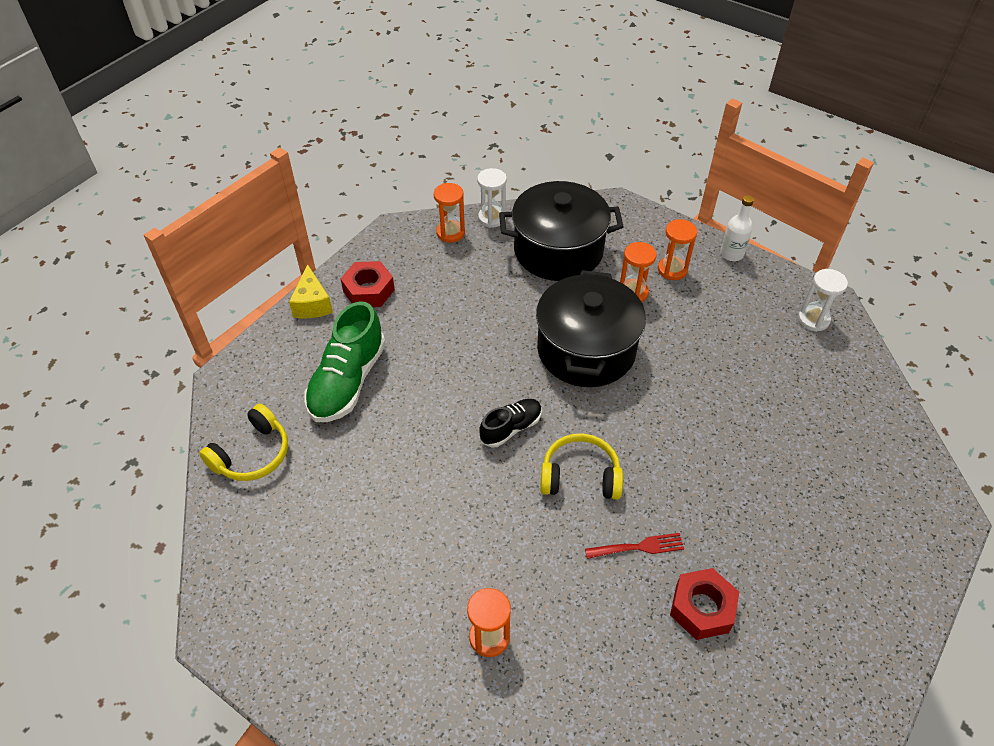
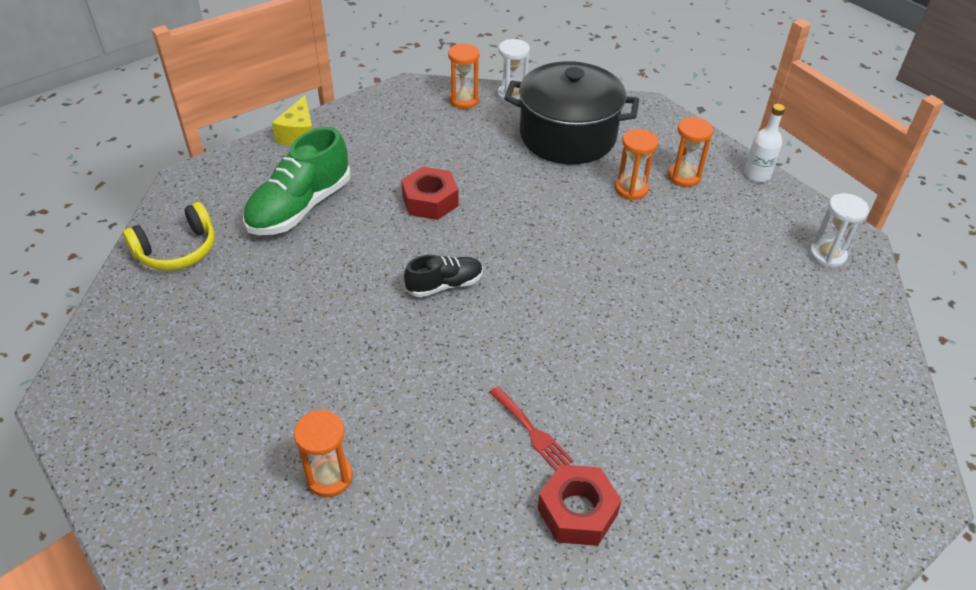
camera: 15 degrees right, 5 degrees down
red nut [341,261,395,307] -> red nut moved to [401,167,459,220]
black pot [536,270,646,387] -> none
yellow headphones [540,433,623,500] -> none
red fork [585,533,684,559] -> red fork turned 45 degrees clockwise [489,386,574,471]

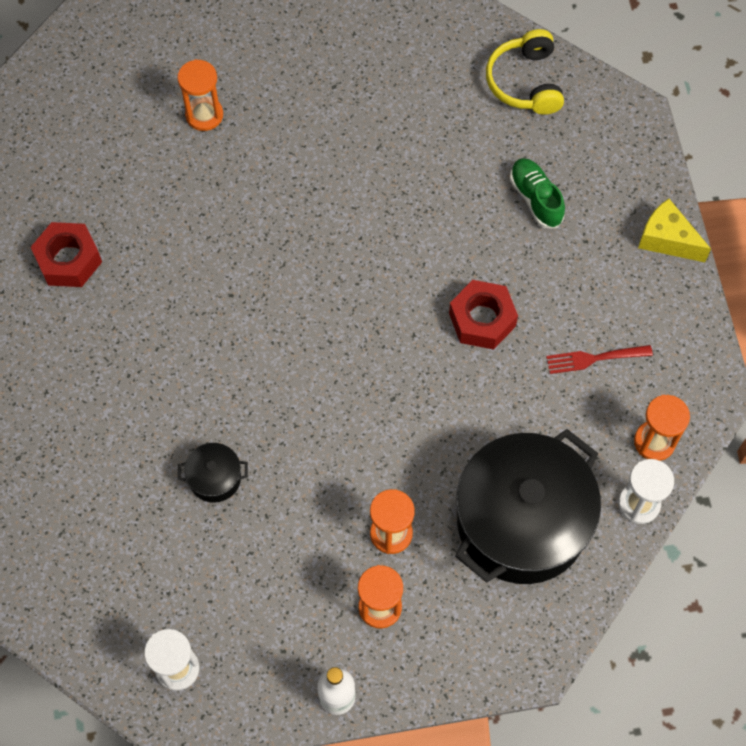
camera: 120 degrees right, 20 degrees up
green shoe [243,127,351,235] -> green shoe [510,158,565,228], size x0.56
black shoe [404,255,483,297] -> none
red fork [489,386,574,471] -> red fork moved to [546,345,653,374]
none -> black pot [178,443,248,503]

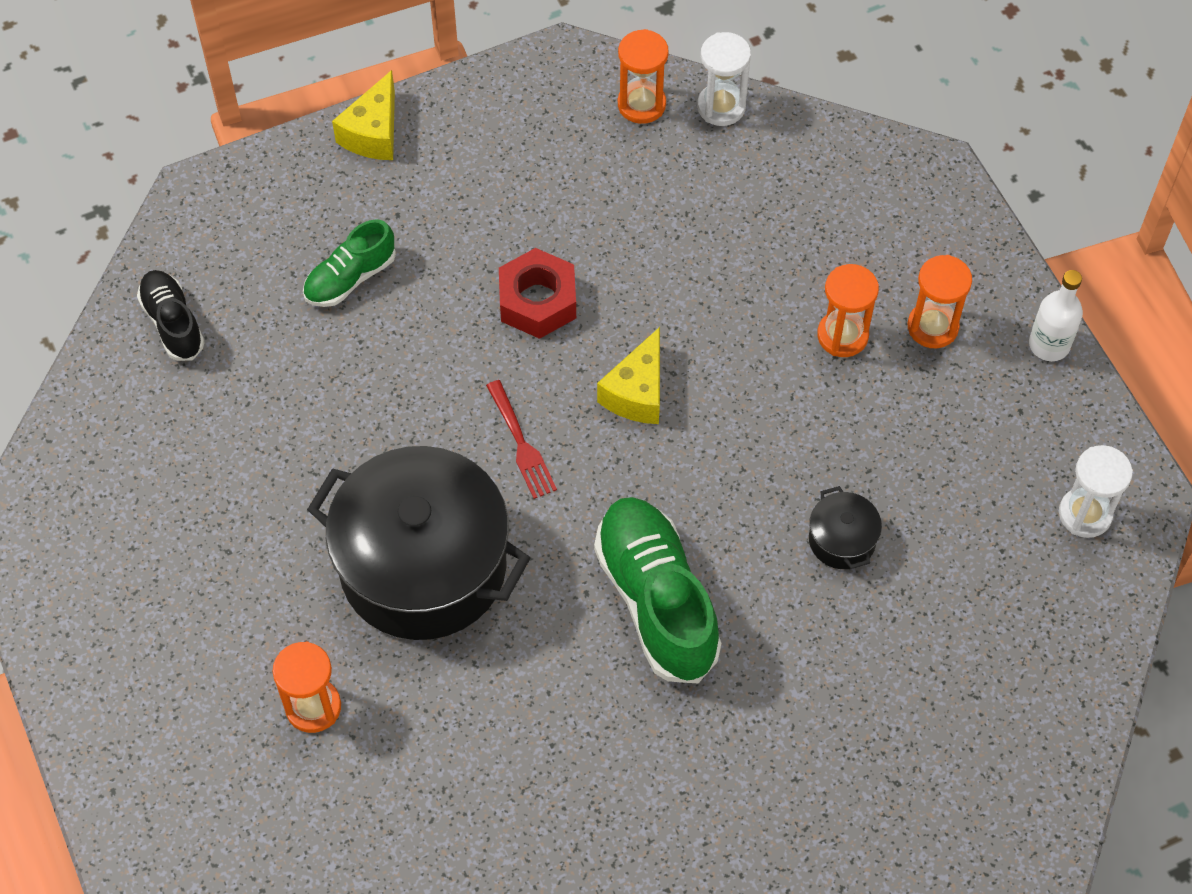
camera: 105 degrees left, 5 degrees down
red nut [31,222,102,287] -> none
black pot [455,429,601,584] -> black pot moved to [307,446,530,640]
yellow headphones [486,29,564,115] -> black shoe [137,270,205,361]
red fork [546,345,653,374] -> red fork moved to [486,380,557,499]
none -> green shoe [594,497,721,683]
none -> yellow cheese [597,327,660,424]

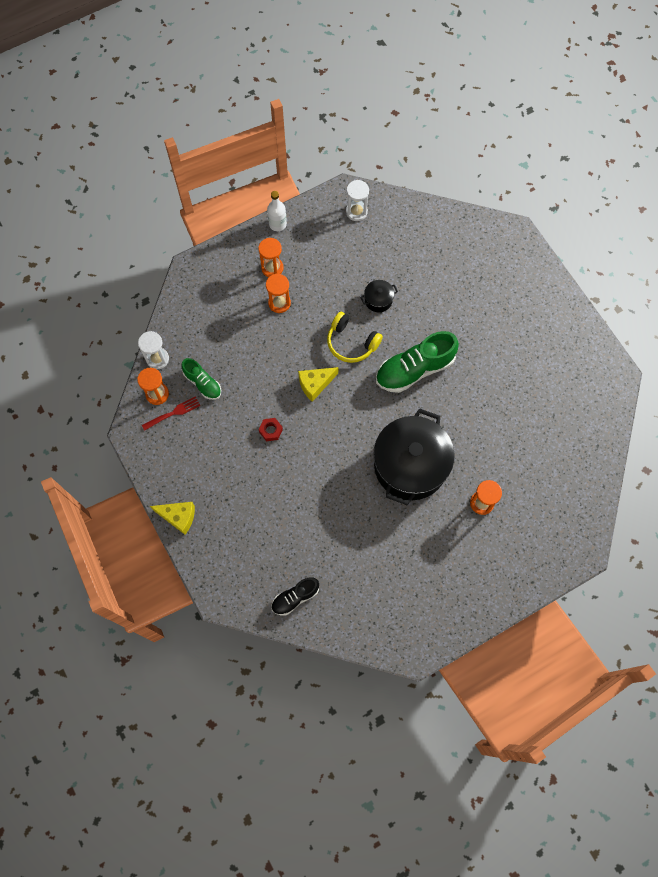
camera: 95 degrees left, 10 degrees up
green shoe [303,219,396,307] -> green shoe moved to [181,358,221,400]
red fork [486,380,557,499] -> red fork moved to [142,396,200,431]
red nut [499,248,576,339] -> red nut [259,418,283,441], size x0.59
yellow cheese [597,327,660,424] -> yellow cheese turned 135 degrees clockwise [298,367,338,402]
none -> yellow headphones [327,311,383,363]

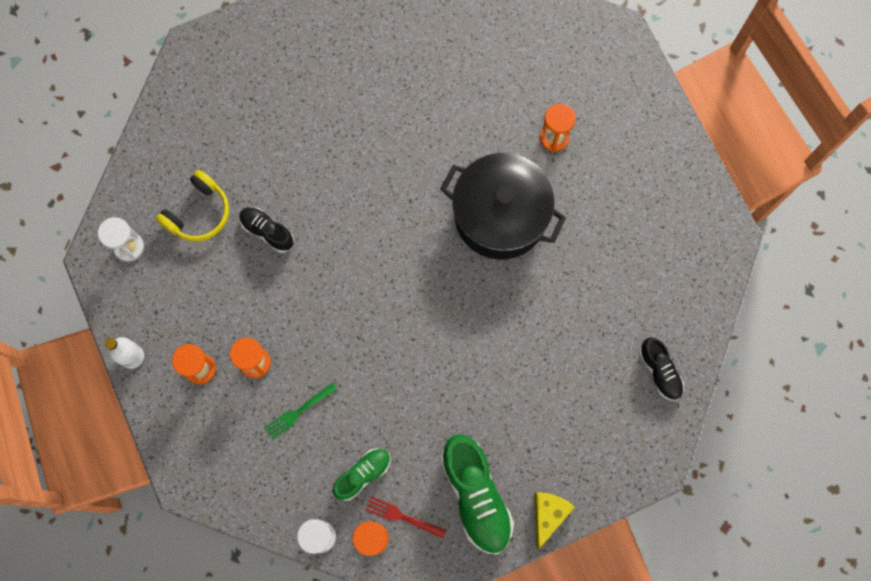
camera: 85 degrees left, 5 degrees up
red fork [142,396,200,431] -> red fork turned 45 degrees counterclockwise [365,496,446,538]
red nut [259,418,283,441] -> none
yellow cheese [298,367,338,402] -> none
yellow headphones [327,311,383,363] -> yellow headphones moved to [156,170,229,241]
black pot [360,280,398,312] -> black shoe [239,207,294,253]
green shoe [376,331,459,393] -> green shoe moved to [440,434,514,554]
none -> green fork [264,383,337,440]

